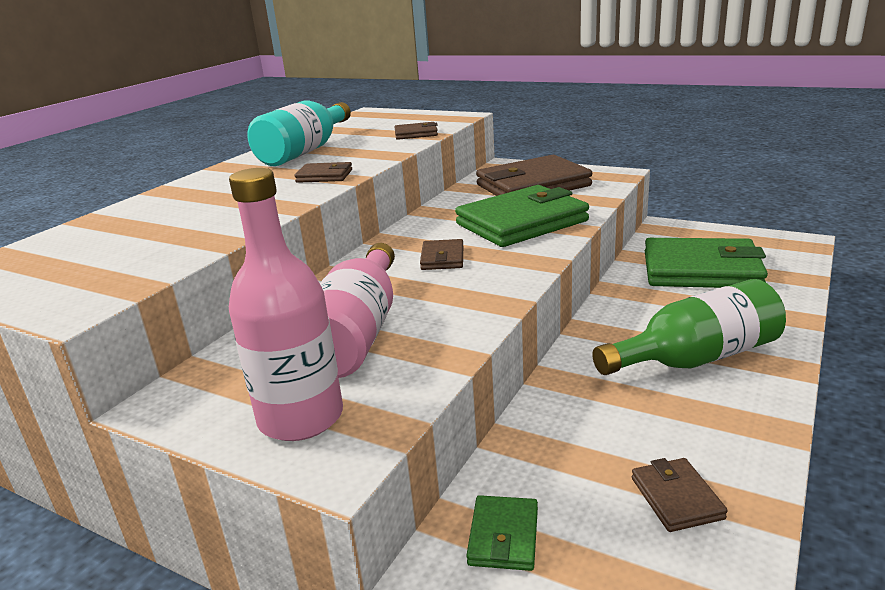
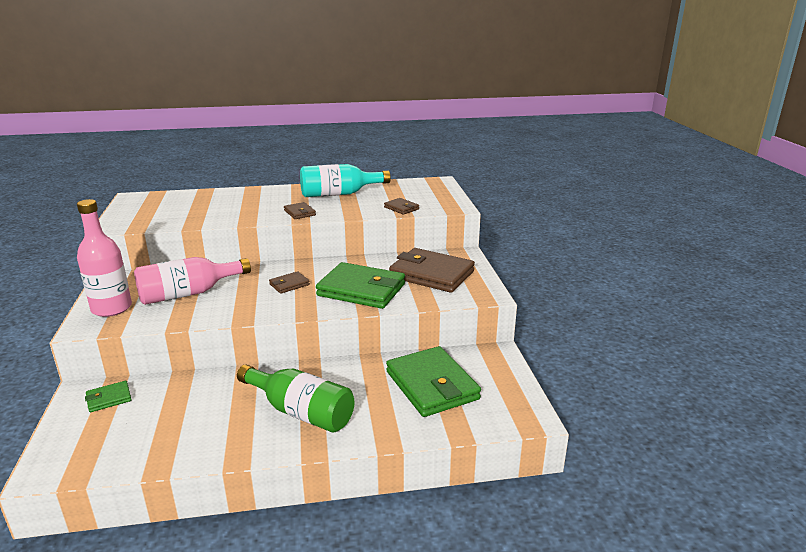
camera: 50 degrees right, 0 degrees up
brown wallet [632,458,728,532] -> none

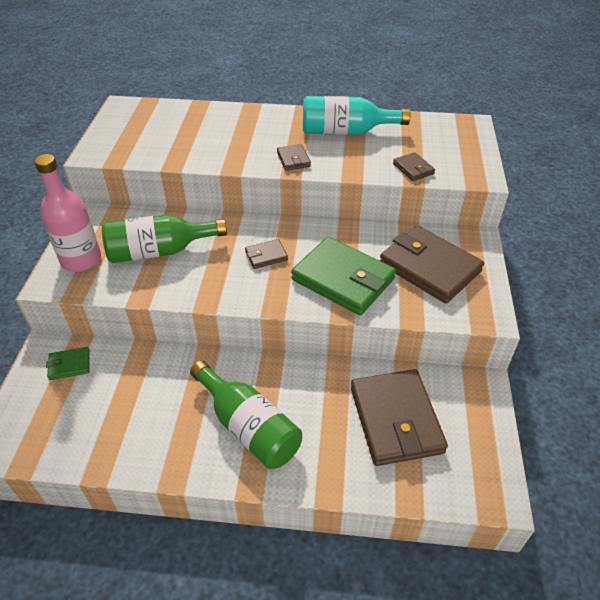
camera: 15 degrees right, 20 degrees up
pink bottle [134,257,251,305] -> green bottle [102,214,227,263]
green wallet [386,346,481,417] -> brown wallet [351,369,448,466]

